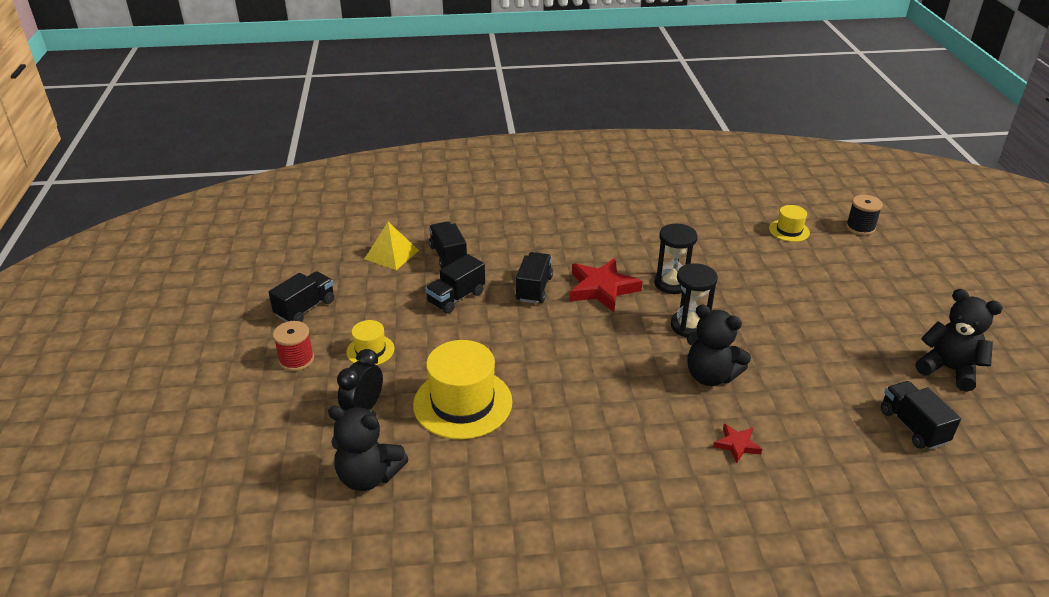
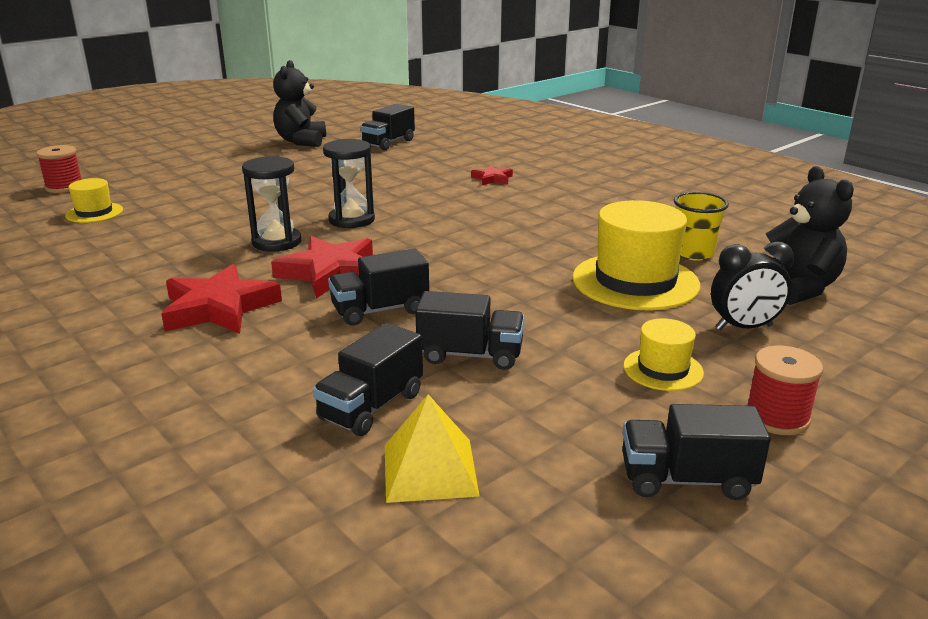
camera: 125 degrees left, 10 degrees down
black teddy bear [687,304,751,386] -> none
black spool [846,195,883,235] -> red spool [36,145,82,193]
none -> red star [161,264,282,334]
none -> yellow cup [674,192,729,261]

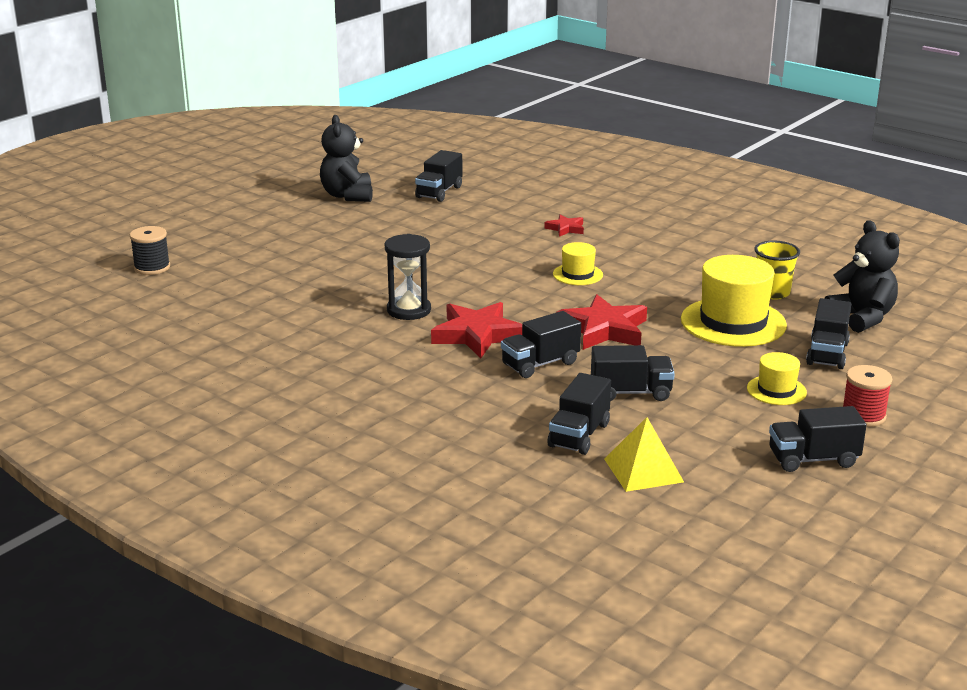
camera: 10 degrees left, 0 degrees up
red spool [36,145,82,193] -> black spool [130,226,170,275]
yellow hat [65,178,123,223] -> yellow hat moved to [553,242,603,285]
red star [161,264,282,334] -> red star moved to [556,294,647,350]
black hourglass [323,139,375,228] -> none
black clock [711,242,794,330] -> black truck [806,298,851,369]

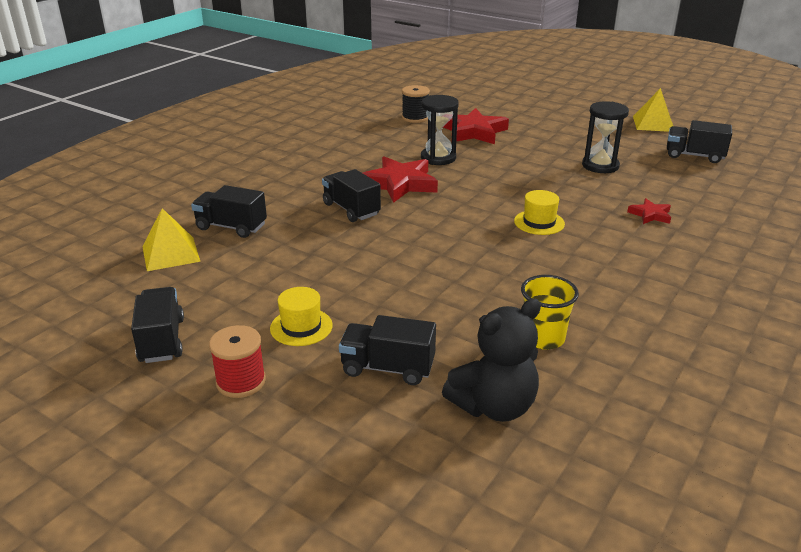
camera: 85 degrees right, 5 degrees up
black spool [130,226,170,275] -> black spool moved to [402,85,430,123]
black teddy bear [320,115,373,202] -> yellow pyramid [633,88,673,132]
red star [556,294,647,350] -> red star moved to [443,108,509,144]
black truck [591,345,675,401] -> none
yellow hat [681,255,787,347] -> none
none -> black hourglass [582,101,629,173]

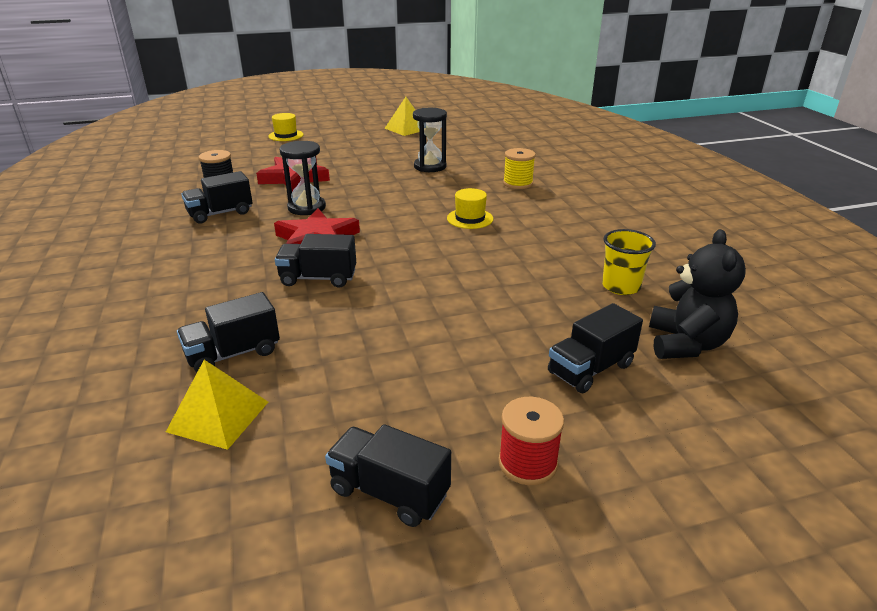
camera: 50 degrees left, 0 degrees up
yellow hat [270,287,333,346] -> yellow hat moved to [268,113,304,141]
red star [627,198,671,224] -> yellow spool [503,148,536,189]
black truck [667,120,732,163] -> black truck moved to [181,171,253,224]

